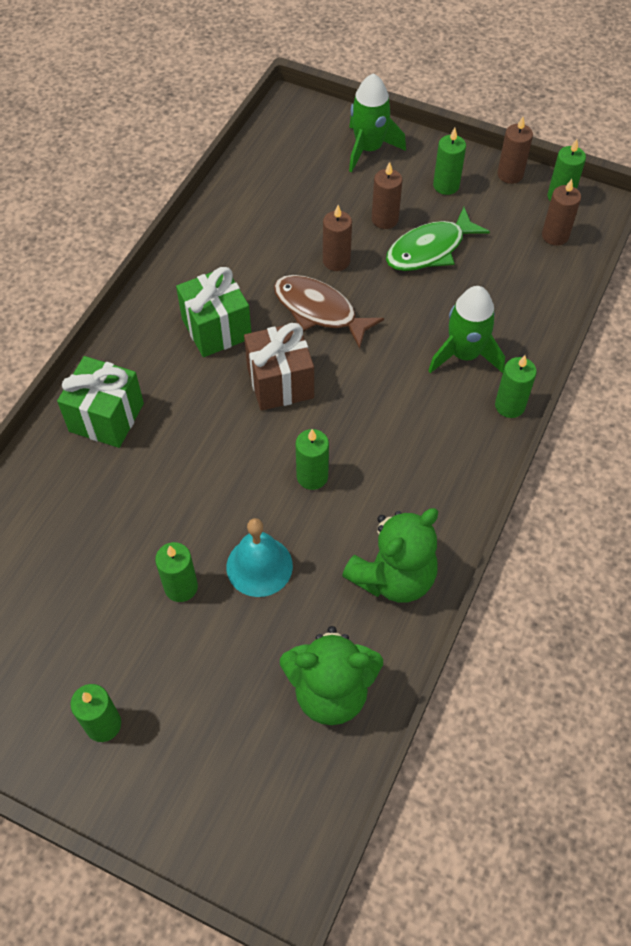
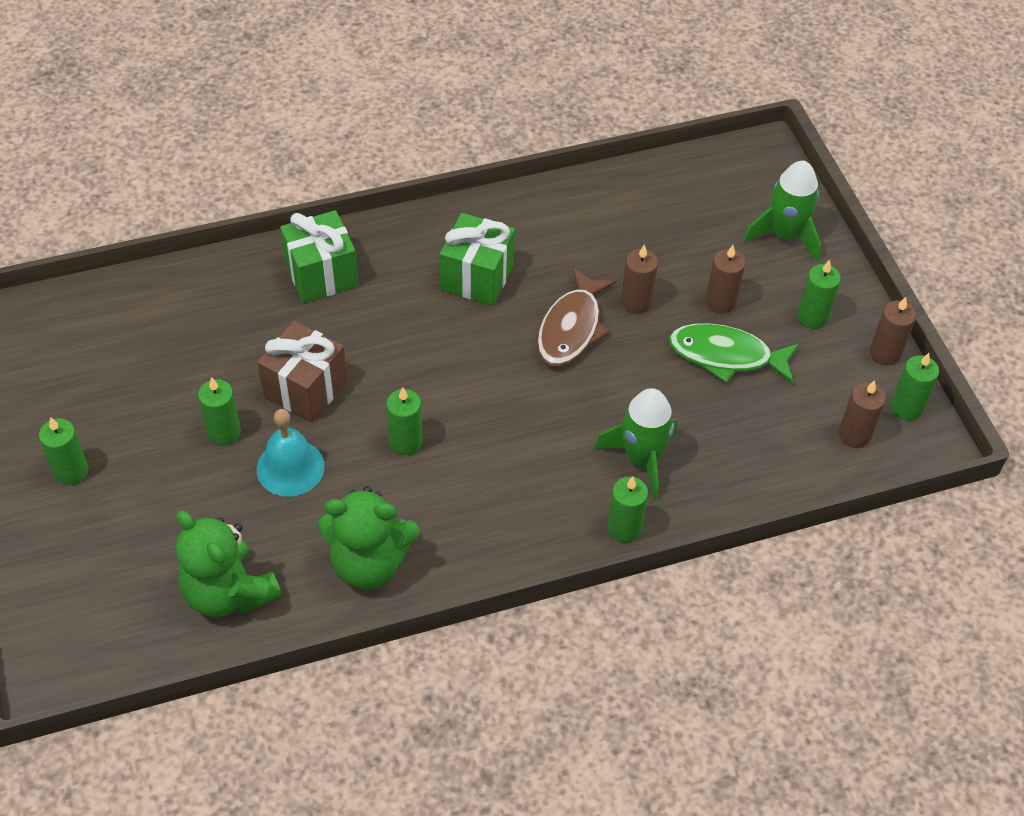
camera: 45 degrees right, 5 degrees down
brown gift [244,322,314,411] -> brown gift moved to [257,321,347,422]
brown fish [274,275,384,349] -> brown fish turned 150 degrees counterclockwise [537,267,617,367]

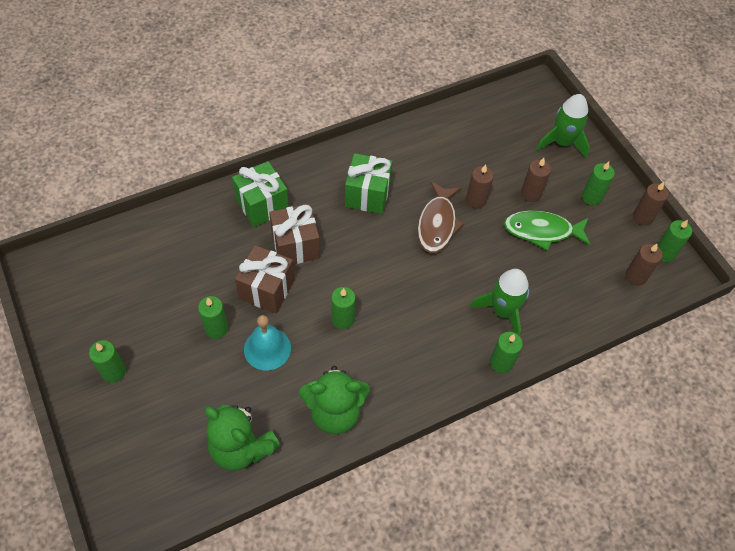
camera: 10 degrees left, 5 degrees up
none -> brown gift [269,204,320,264]

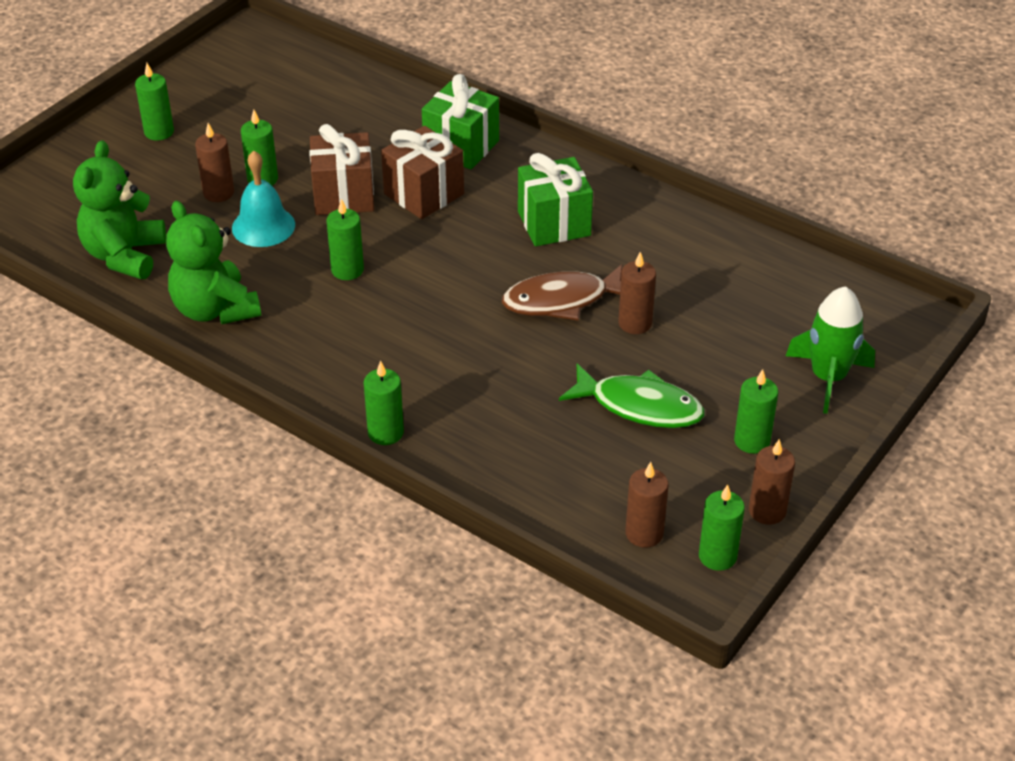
camera: 65 degrees right, 15 degrees down
green rocket [470,269,529,336] -> none
green fish [504,211,591,251] -> green fish turned 135 degrees clockwise [559,363,704,428]
brown candle [521,158,551,202] -> brown candle moved to [195,123,234,202]

